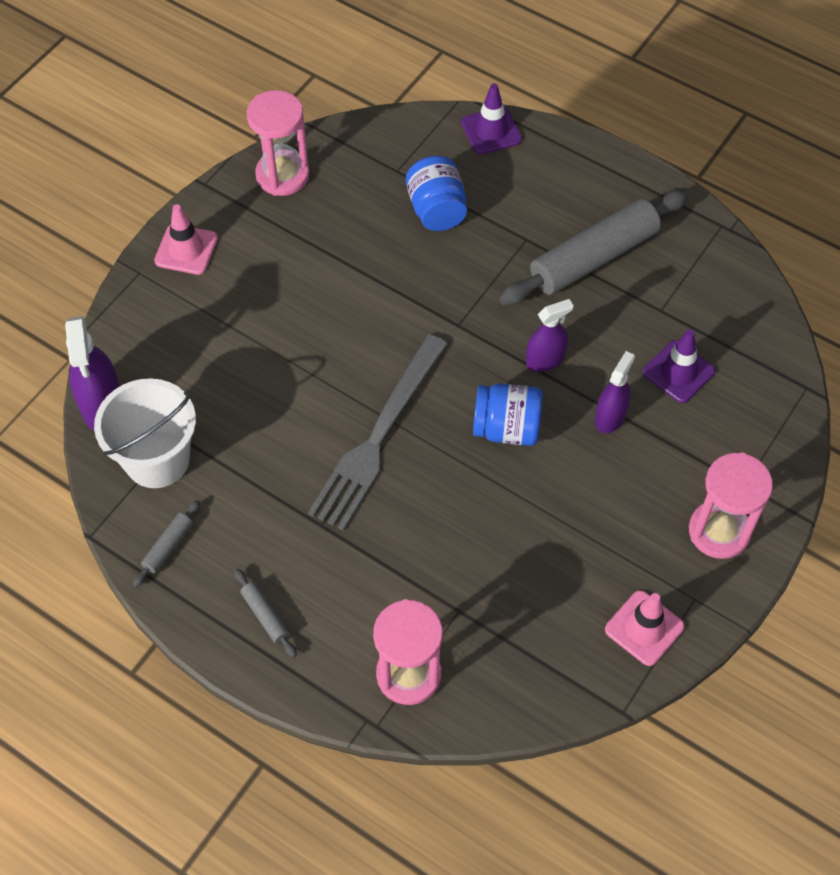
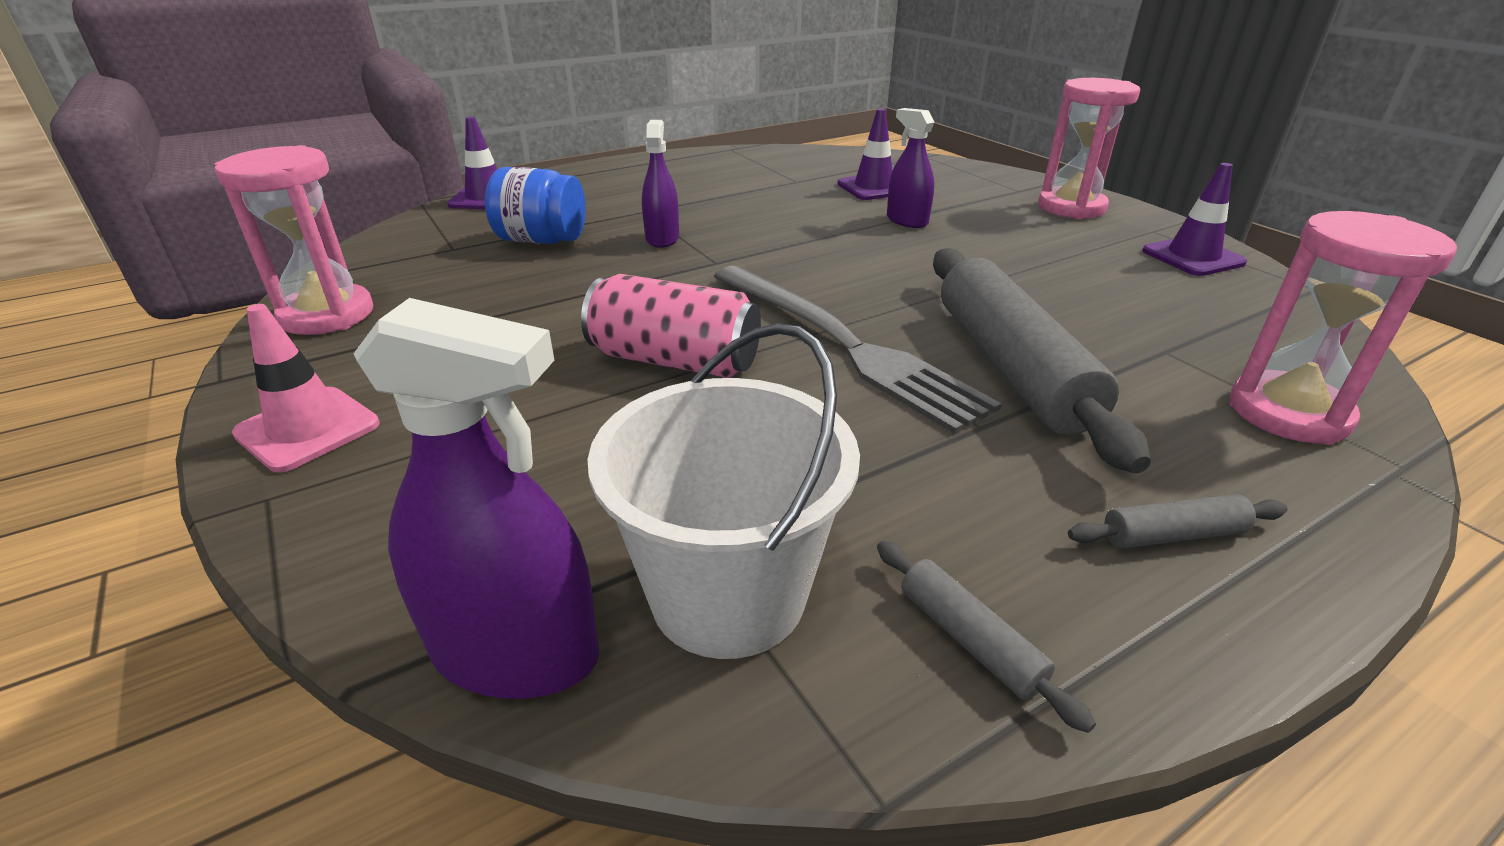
camera: 65 degrees left, 25 degrees down
blue jar [473,383,543,446] -> none
grey rolling pin [499,190,689,305] -> grey rolling pin moved to [933,248,1151,473]
purple spray bottle [526,299,574,372] -> purple spray bottle moved to [642,120,679,248]
pink traffic cone [605,590,685,666] -> purple traffic cone [1142,163,1247,276]
none -> pink can [581,274,761,378]

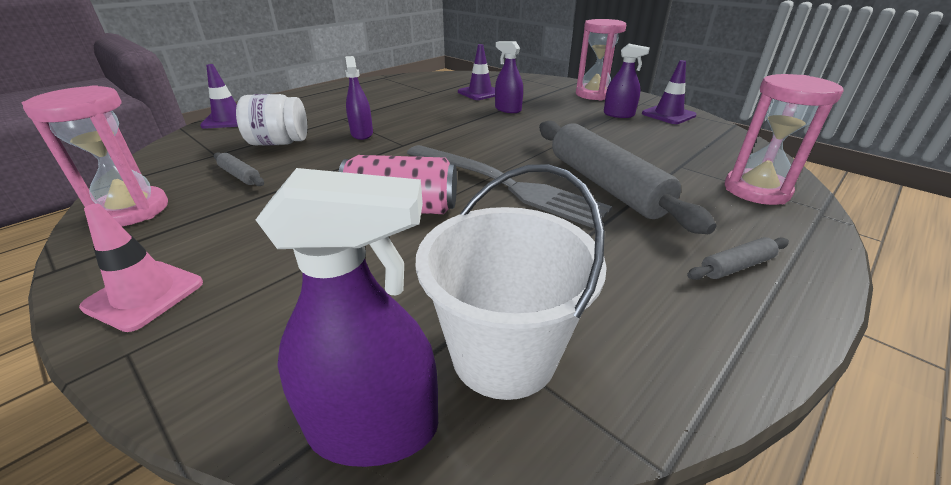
camera: 15 degrees left, 0 degrees up
blue jar [485,167,586,244] -> white jar [236,94,307,146]
grey rolling pin [877,541,1096,733] -> grey rolling pin moved to [214,152,264,186]
none -> purple spray bottle [604,44,650,118]

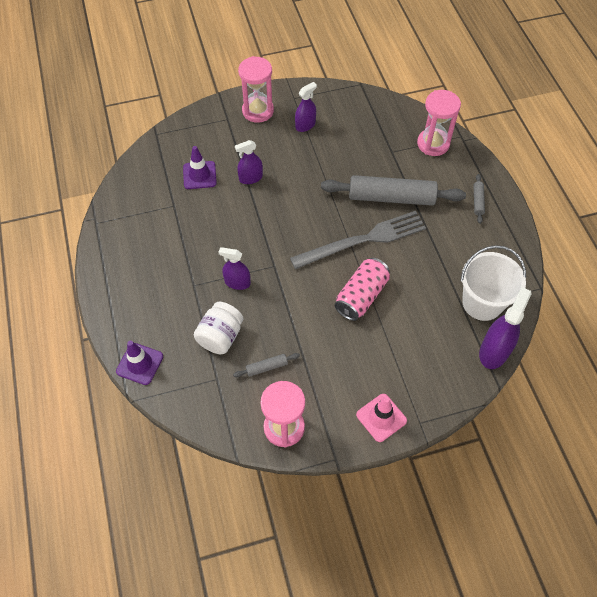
camera: 60 degrees left, 25 degrees up
purple traffic cone [642,60,697,124] -> none

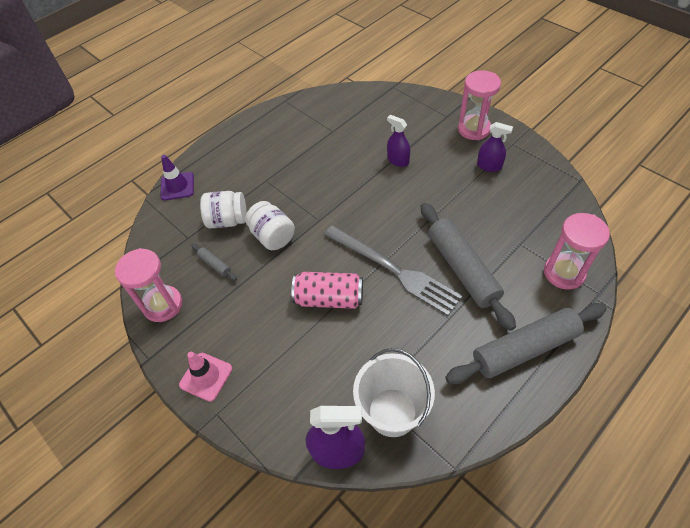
camera: 65 degrees right, 5 degrees down
purple traffic cone [183,146,217,189] -> none
purple spray bottle [218,247,251,290] -> none
grey rolling pin [474,174,485,224] -> grey rolling pin [445,303,607,384], size x2.37
none -> white jar [245,201,295,250]

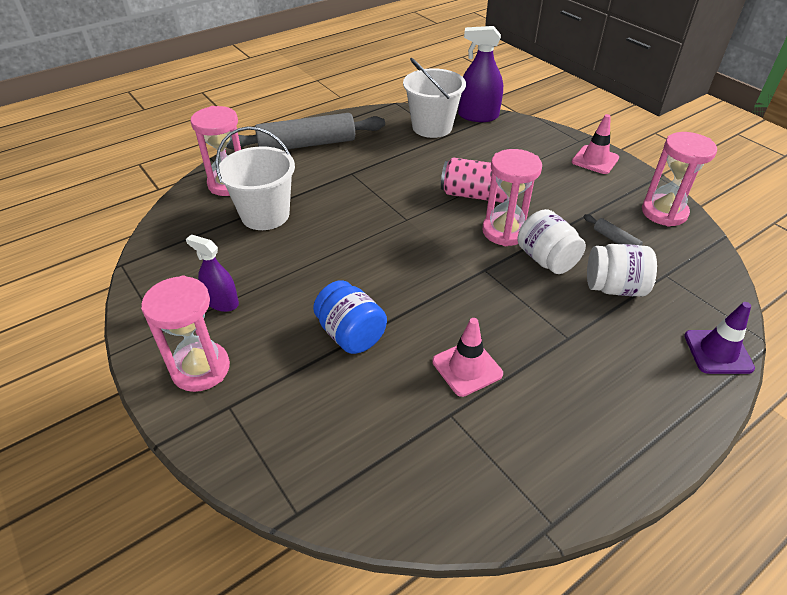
camera: 175 degrees left, 10 degrees down
grey fork [324,225,462,316] -> none
purple spray bottle [387,115,410,167] -> blue jar [313,280,387,354]
grey rolling pin [421,203,516,331] -> none
none -> white bucket [215,126,295,230]
none -> pink traffic cone [432,318,503,397]
none -> pink hourglass [482,149,542,246]

